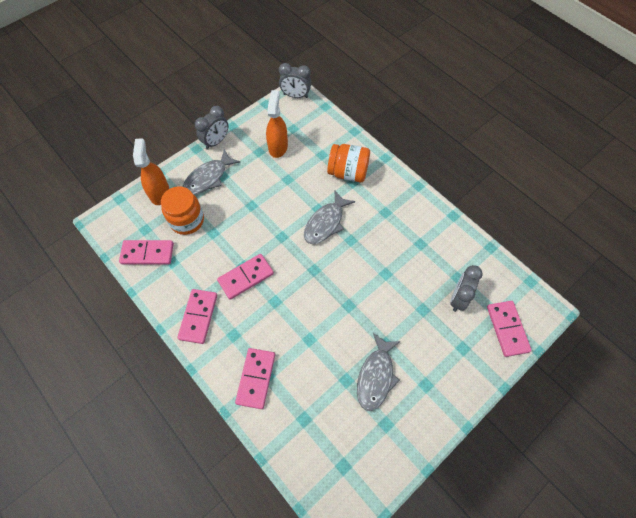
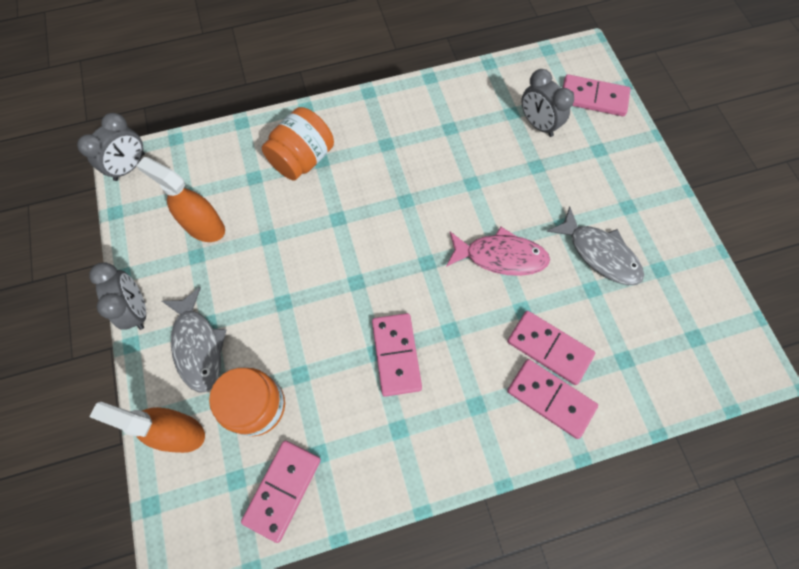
camera: 65 degrees left, 5 degrees up
pink domino [177,289,217,344] -> pink domino moved to [507,311,595,385]
grey fish [304,191,355,244] -> none
none -> pink fish [446,227,550,276]

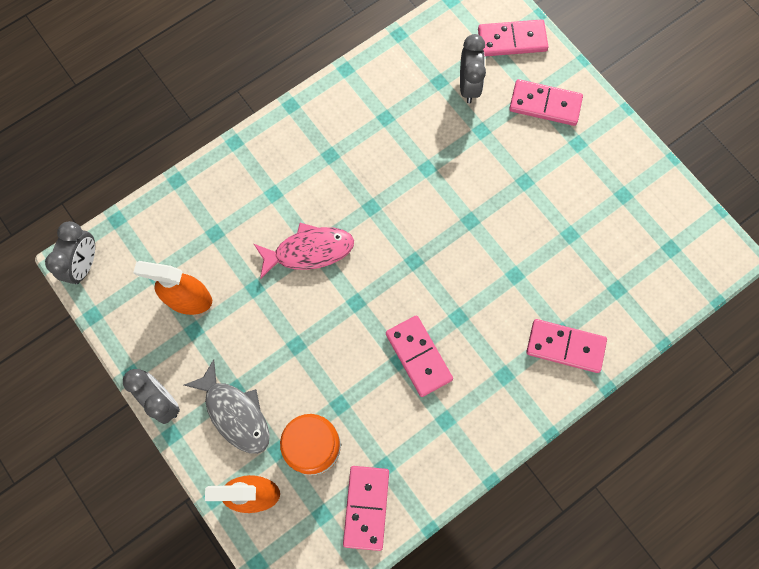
camera: 20 degrees left, 5 degrees up
orange jar [262,107,334,180] -> none
pink fish [446,227,550,276] -> pink fish moved to [254,223,354,279]
pink domino [507,311,595,385] -> pink domino moved to [509,79,583,126]
grey clock [522,69,574,137] -> grey clock turned 120 degrees counterclockwise [460,34,486,104]
grey fish [547,207,644,285] -> none

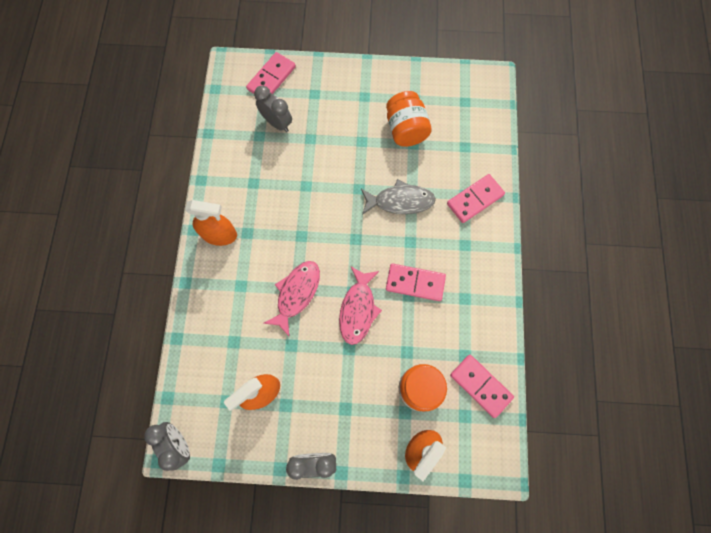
camera: 50 degrees left, 0 degrees up
grey fish [184,359,270,454] -> grey fish moved to [361,179,436,215]
pink domino [509,79,583,126] -> none
none -> orange spray bottle [185,200,237,246]
none -> pink fish [339,267,382,345]
none -> orange jar [386,91,432,147]

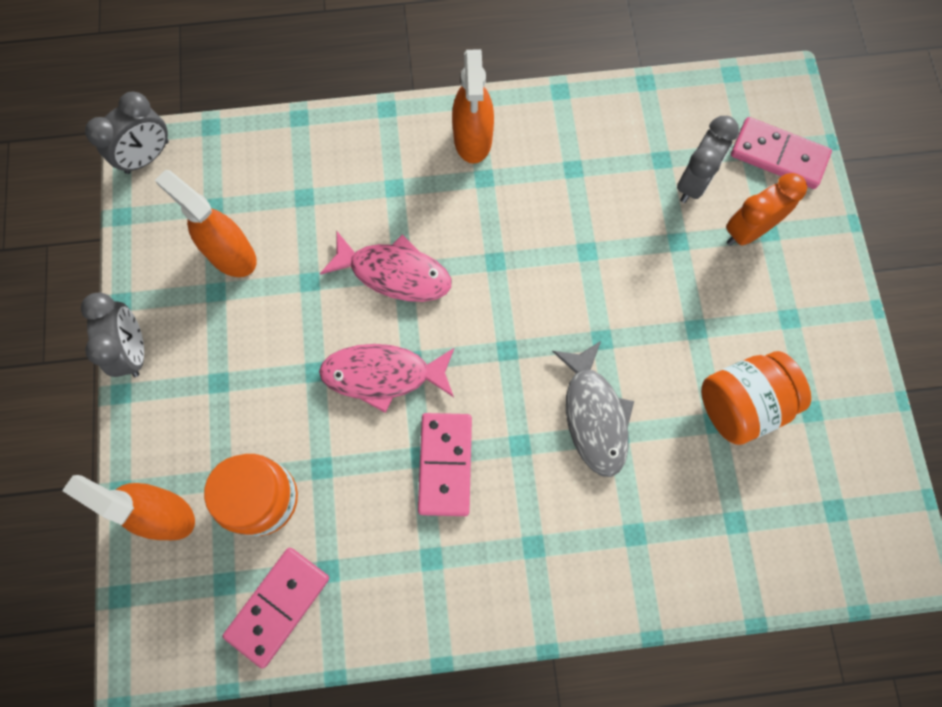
camera: 80 degrees right, 0 degrees up
pink domino [447,174,505,223] -> none
none -> orange clock [726,173,807,246]

